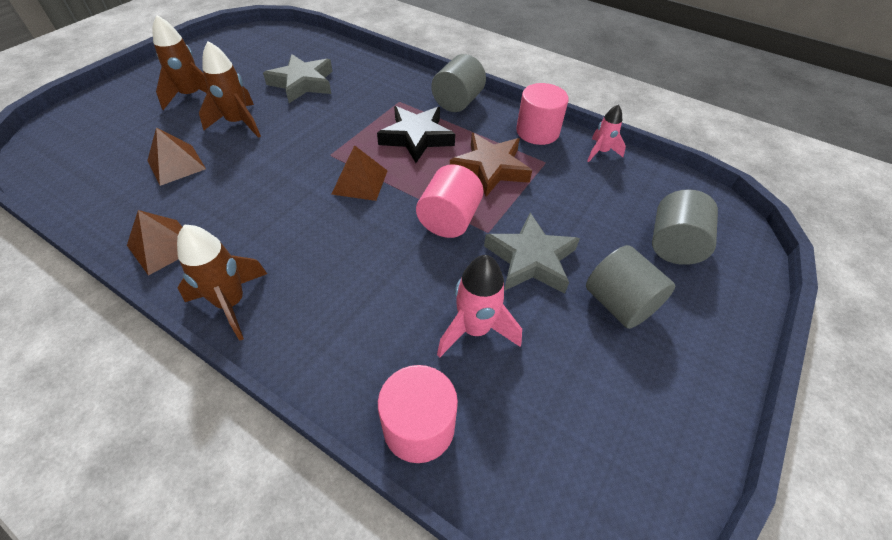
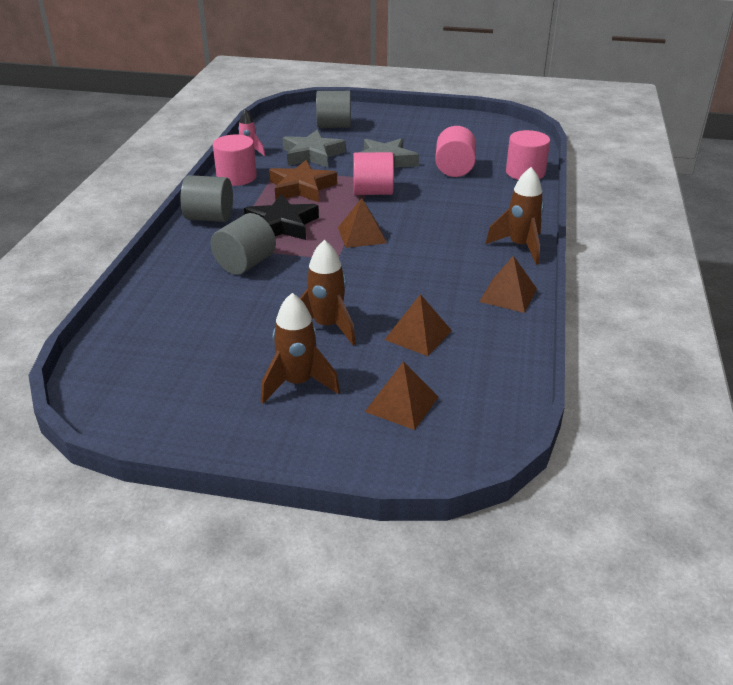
camera: 110 degrees left, 15 degrees down
grey star [263,54,333,103] -> grey star moved to [283,130,346,168]
pink rocket [437,255,522,358] -> pink cylinder [435,126,476,177]
grey cylinder [586,245,675,329] -> grey cylinder moved to [211,213,276,275]
none -> brown pyramid [365,361,438,430]

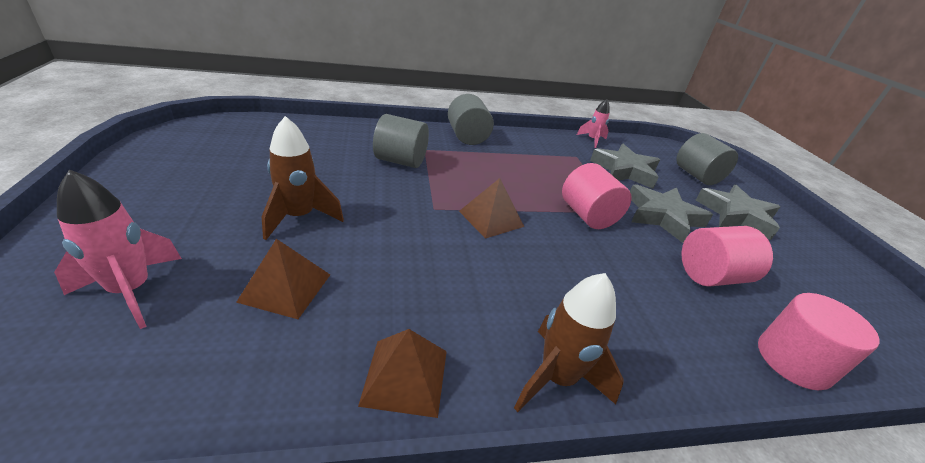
camera: 65 degrees right, 0 degrees up
pink cylinder [213,135,257,186] -> none
black star [244,194,319,240] -> none
brown rocket [261,293,340,404] -> none
brown star [269,160,337,202] -> none
brown pyramid [365,361,438,430] -> pink rocket [54,169,182,329]
none -> grey star [696,185,780,240]

